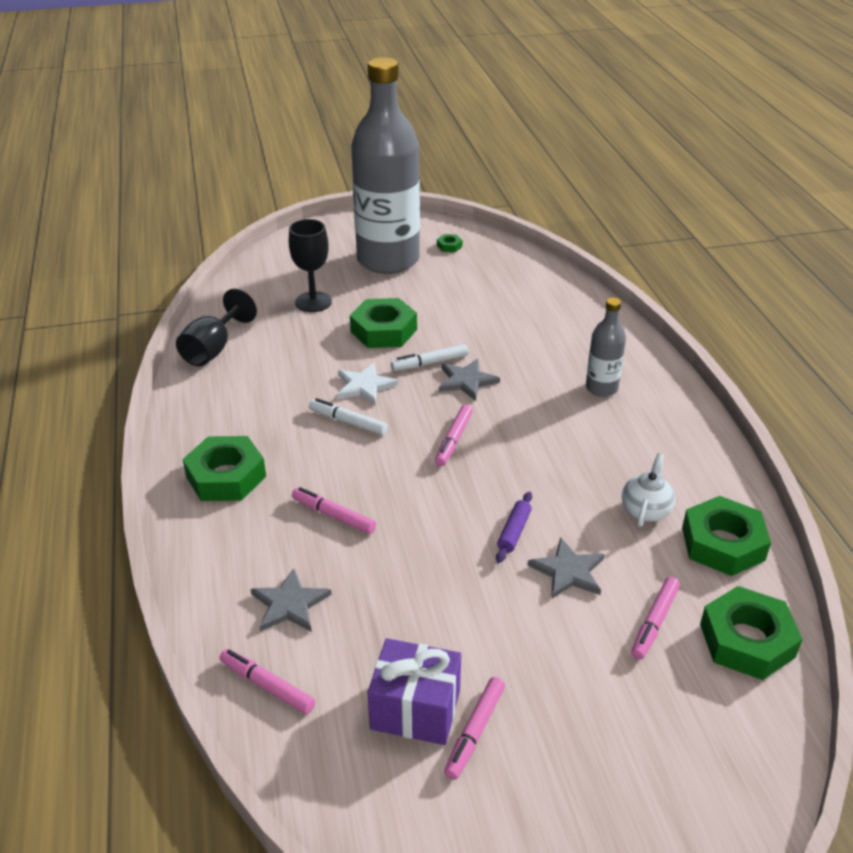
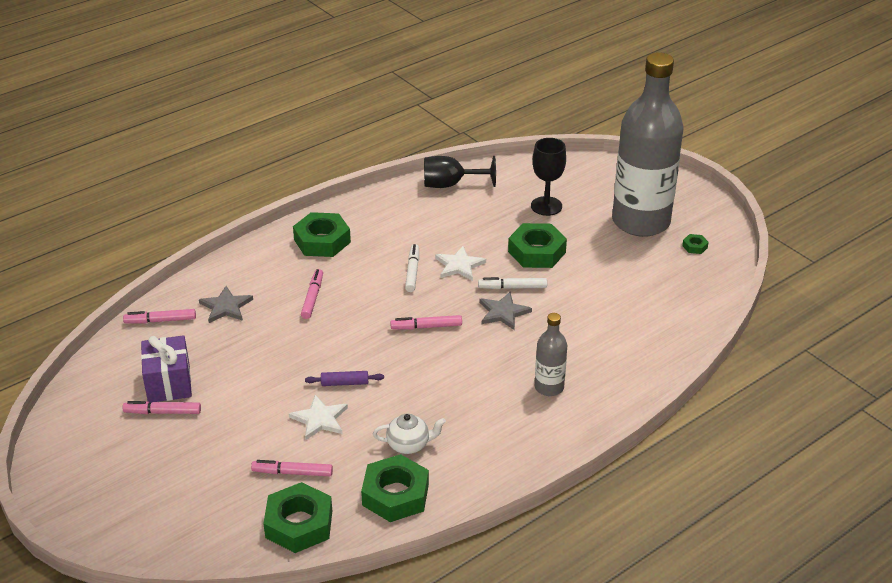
camera: 65 degrees right, 0 degrees up
pink marker [219,649,315,714] -> pink marker turned 105 degrees counterclockwise [123,309,196,323]
white marker [391,344,469,371] -> white marker turned 45 degrees counterclockwise [478,277,547,289]
grey star [527,537,605,599] -> white star [289,395,348,440]

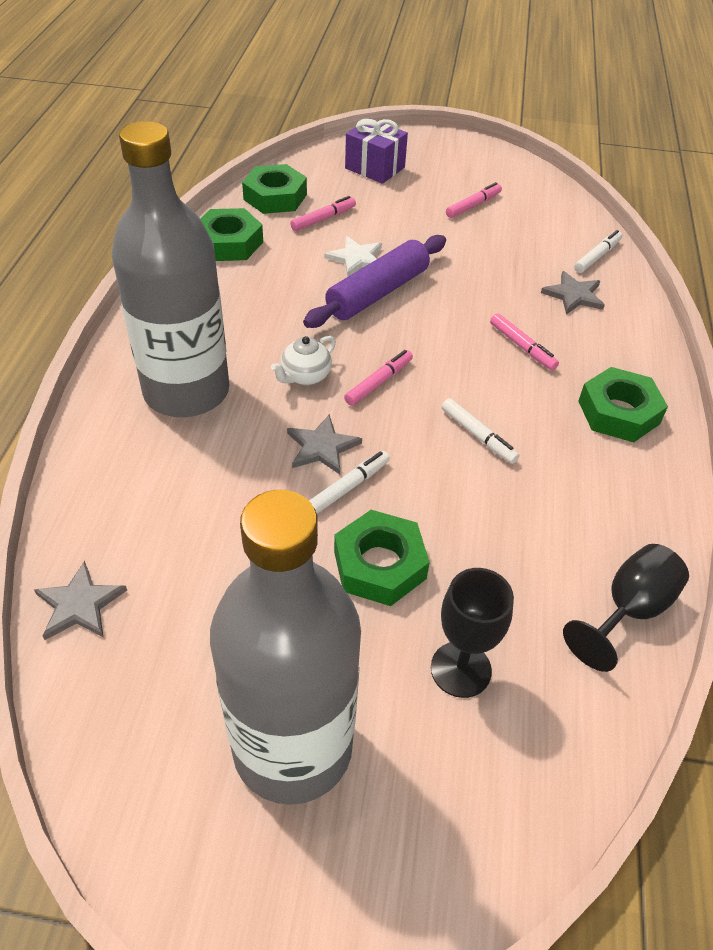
camera: 135 degrees right, 10 degrees up
pink marker [123,309,196,323] -> white marker [574,230,622,273]
purple gift [141,335,192,403] -> purple gift moved to [345,118,408,184]
purple rolling pin [305,371,384,386] -> purple rolling pin [303,235,446,328], size x2.28
white teapot [373,414,446,454] -> white teapot moved to [271,336,336,385]
white star [435,246,486,281] -> none
grey bottle [535,313,567,396] -> grey bottle [112,121,229,417], size x2.30
green nut [682,234,709,254] -> none
none -> grey star [34,561,127,640]

